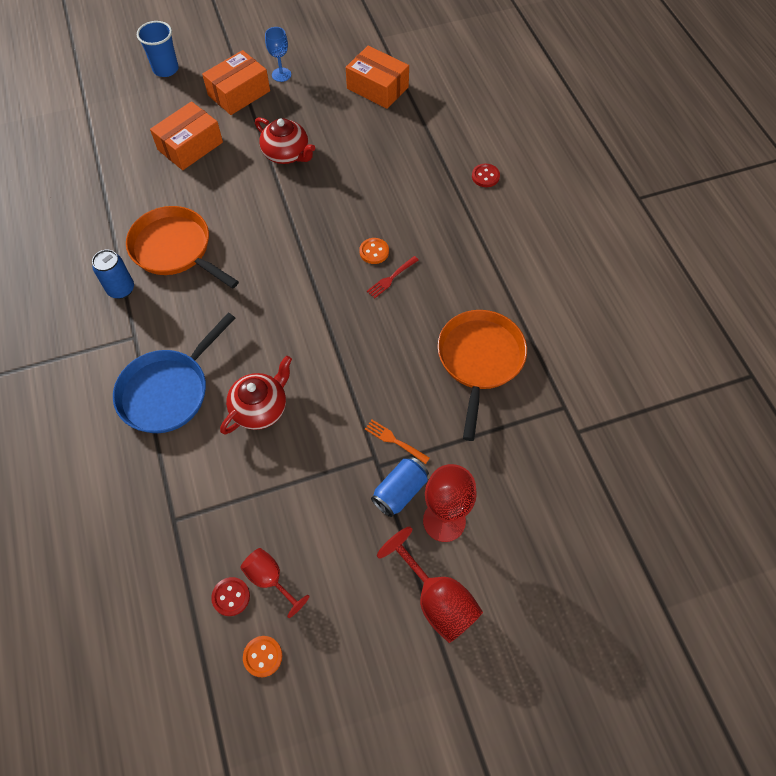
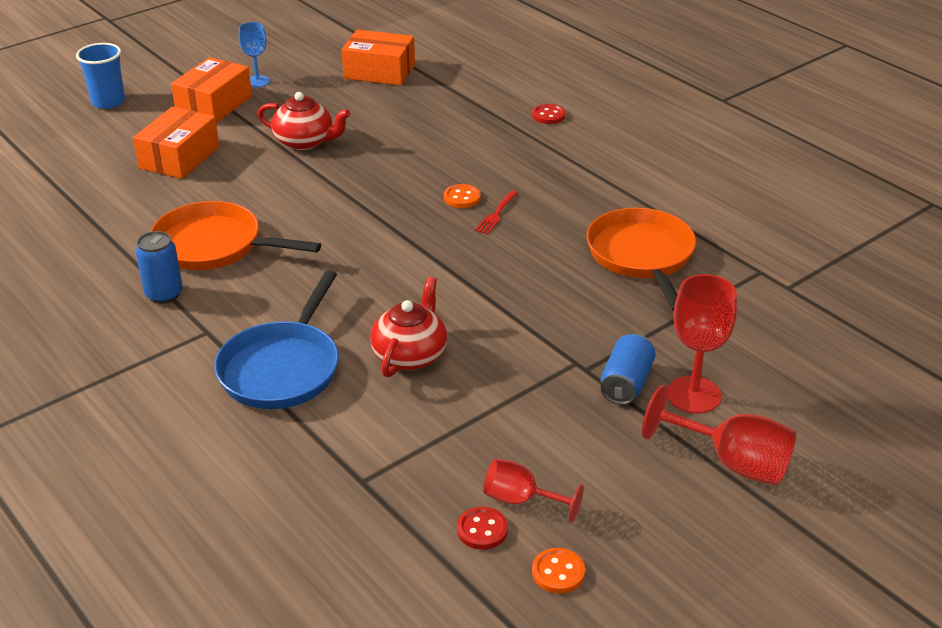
camera: 20 degrees left, 25 degrees down
orange fork [365,420,430,464] -> none

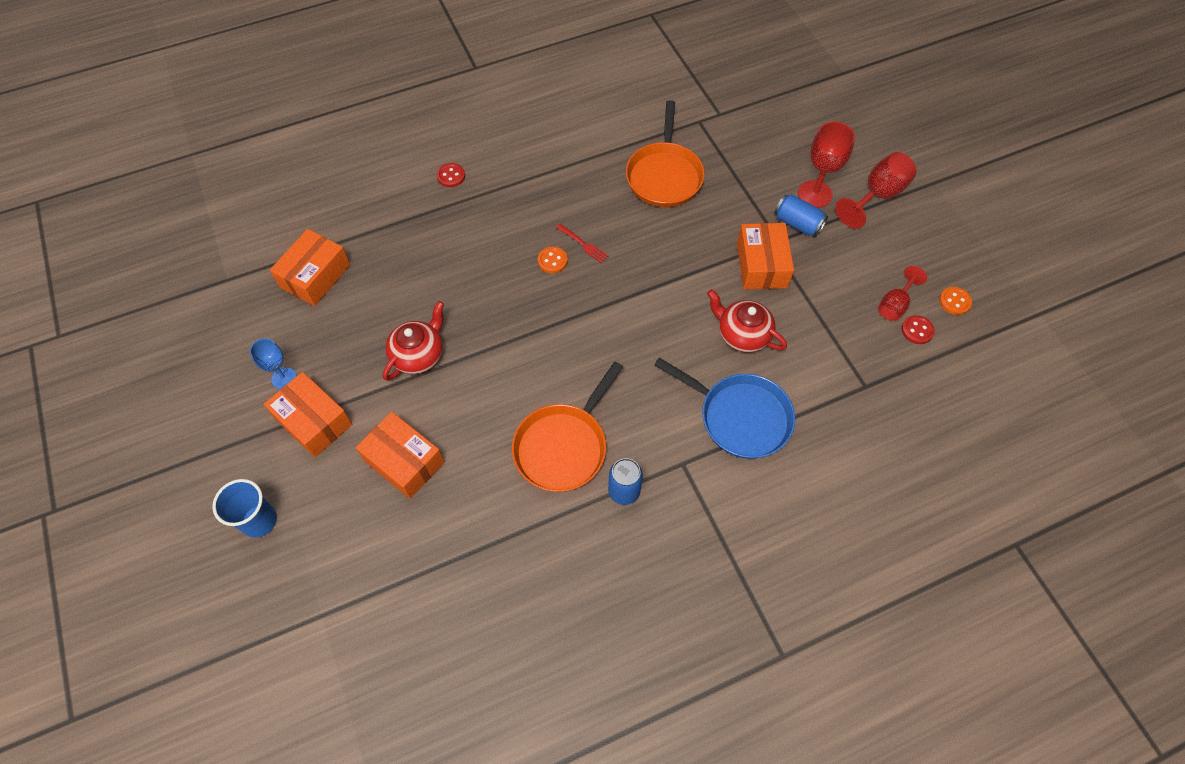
camera: 75 degrees left, 25 degrees up
orange pan [586,208,696,312] -> orange pan turned 90 degrees counterclockwise [626,100,705,207]
none -> orange box [737,223,794,290]

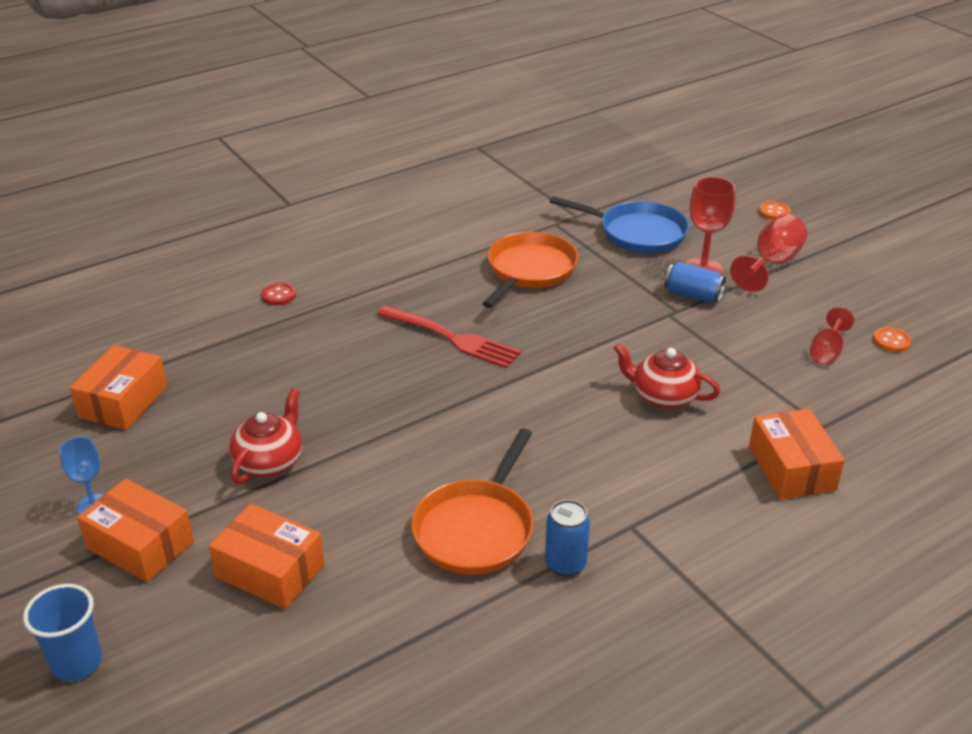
camera: 10 degrees left, 25 degrees down
orange button [538,246,568,273] -> orange button moved to [759,202,790,220]
red fork [556,224,608,263] -> red fork [377,305,521,368], size x2.10
orange pan [626,100,705,207] -> orange pan turned 150 degrees counterclockwise [482,232,578,308]
blue pan [654,357,795,459] -> blue pan moved to [550,196,689,253]
orange box [737,223,794,290] -> orange box moved to [749,409,845,500]
red button [902,315,935,344] -> none

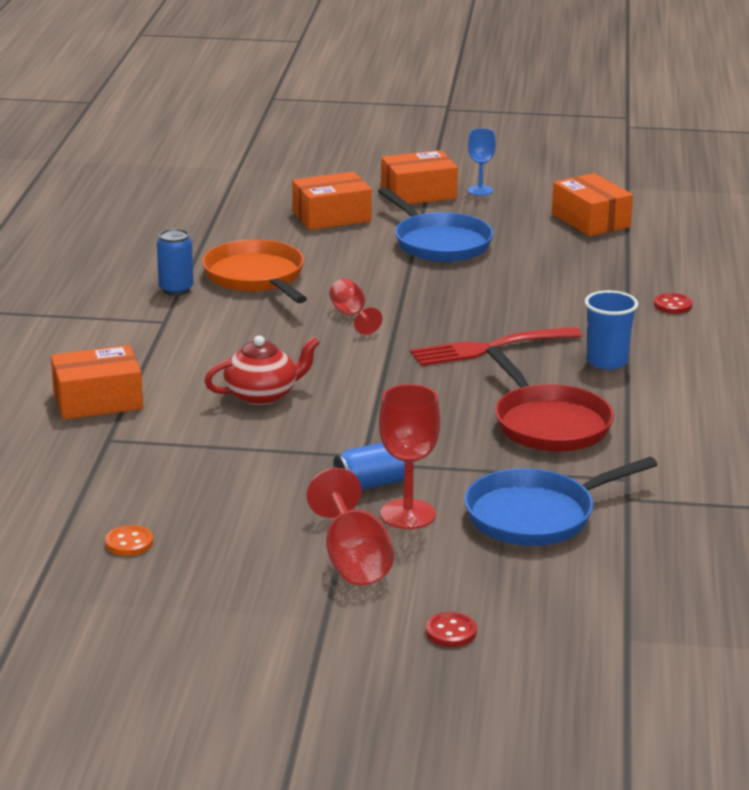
camera: 130 degrees right, 10 degrees down
blue cup [23,584,102,681] -> blue cup moved to [585,290,638,370]
red teapot [229,389,302,484] -> blue pan [378,187,494,262]
orange pan [482,232,578,308] -> red pan [486,346,614,452]
orange box [749,409,845,500] -> orange box turned 45 degrees counterclockwise [51,345,143,420]
orange button [759,202,790,220] -> red button [426,612,477,647]
red goblet [810,307,854,364] -> red goblet moved to [329,278,382,335]

